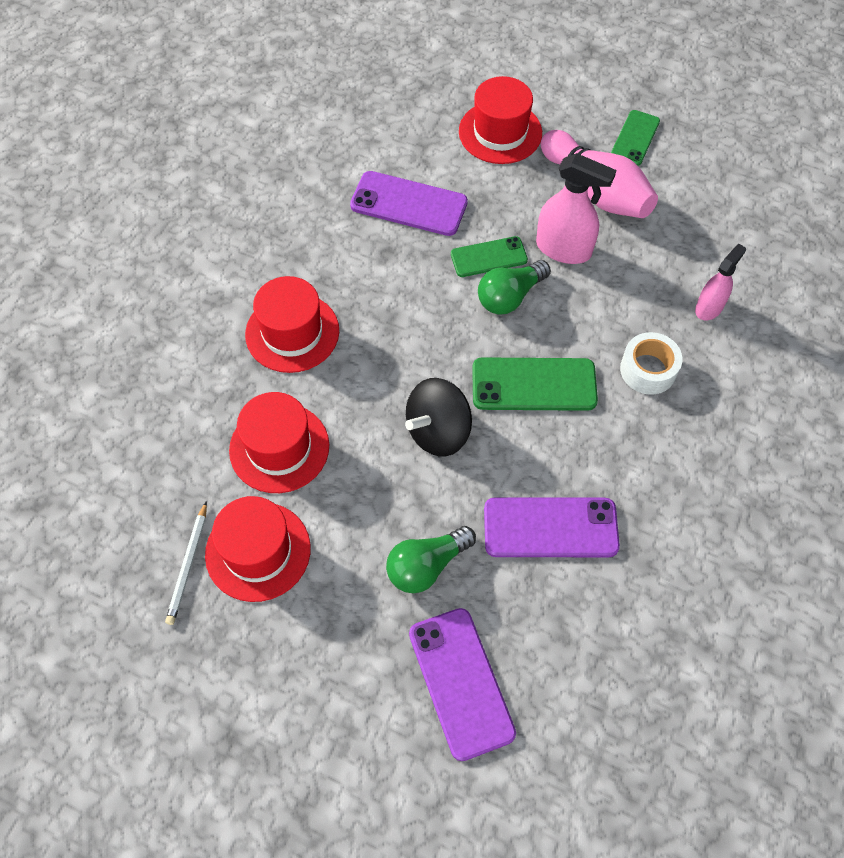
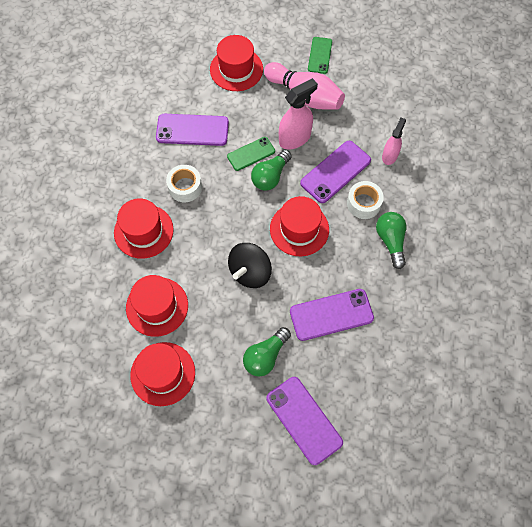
camera: 15 degrees left, 5 degrees up
white pencil [165,501,207,625] -> none
green phone [472,358,598,411] -> red hat [270,196,329,256]
pink spray bottle [536,153,616,264] -> pink spray bottle turned 45 degrees counterclockwise [279,78,318,150]
none -> white tape [166,165,202,202]
none -> purple phone [300,141,371,203]
none -> green light bulb [376,212,406,269]

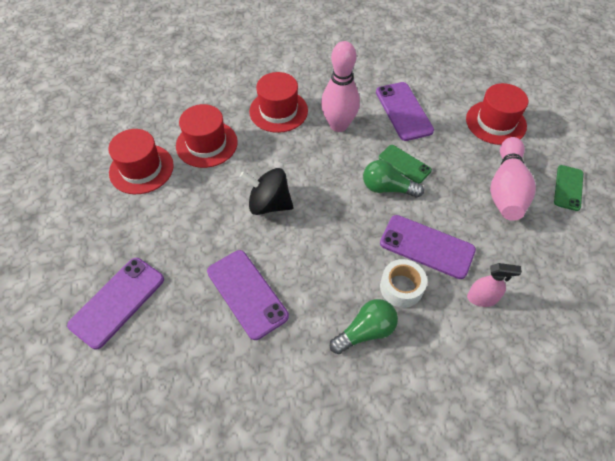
camera: 70 degrees right, 10 degrees down
white tape [166,165,202,202] -> pink bowling pin [321,41,360,132]
green light bulb [243,327,291,377] -> none
red hat [270,196,329,256] -> none
pink spray bottle [279,78,318,150] -> none
green phone [308,37,332,74] -> green phone turned 60 degrees counterclockwise [554,165,583,211]

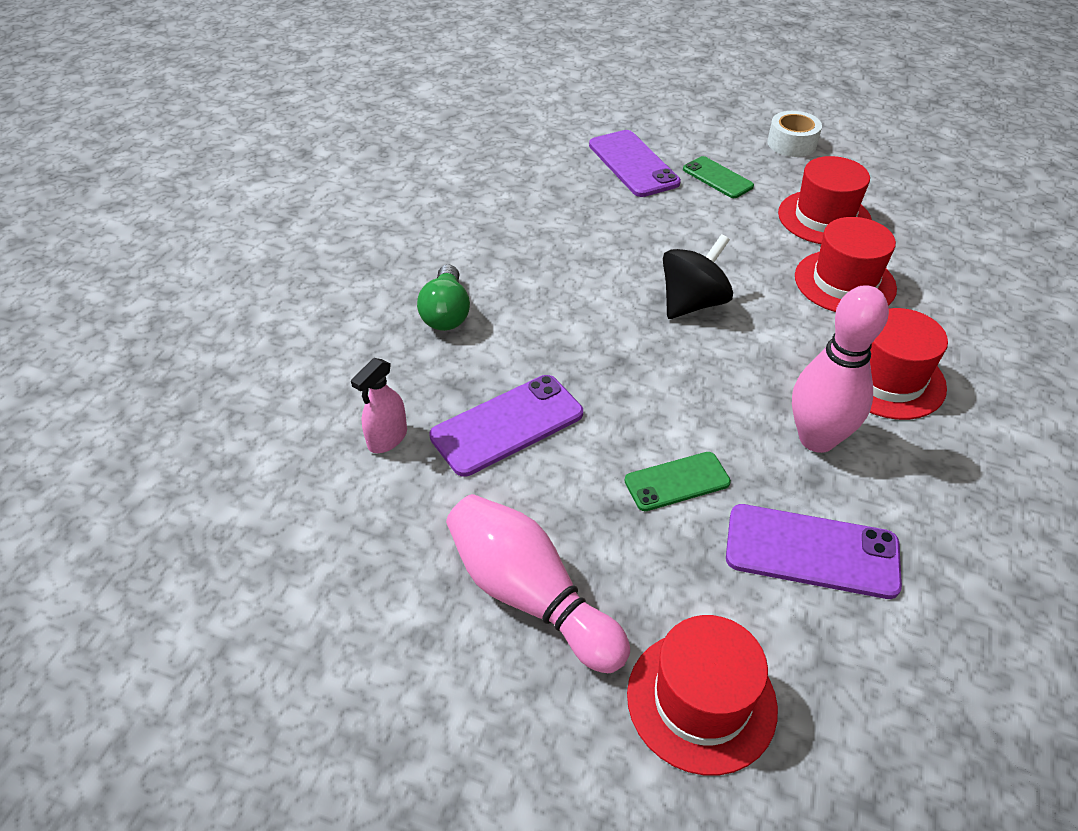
camera: 120 degrees right, 10 degrees down
purple phone [207,250,289,340] -> none
green light bulb [363,160,424,198] -> none
white tape [380,259,427,308] -> white tape moved to [767,111,822,157]
green phone [554,165,583,211] -> green phone moved to [683,156,754,198]

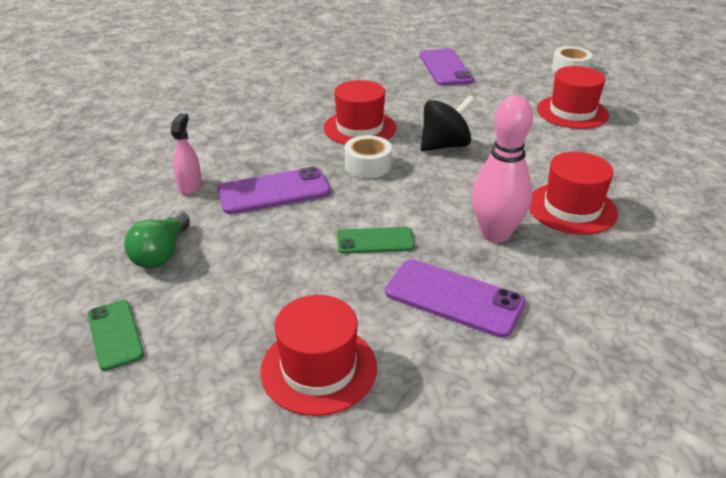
camera: 15 degrees right, 10 degrees down
pink spray bottle [351,358,407,453] -> pink spray bottle turned 135 degrees clockwise [171,113,202,195]
green light bulb [417,264,470,331] -> green light bulb moved to [124,211,190,269]
pink bowling pin [446,494,630,673] -> none
green phone [683,156,754,198] -> green phone moved to [88,300,144,371]
red hat [795,217,897,312] -> red hat moved to [324,80,396,144]
none -> white tape [345,135,392,178]

